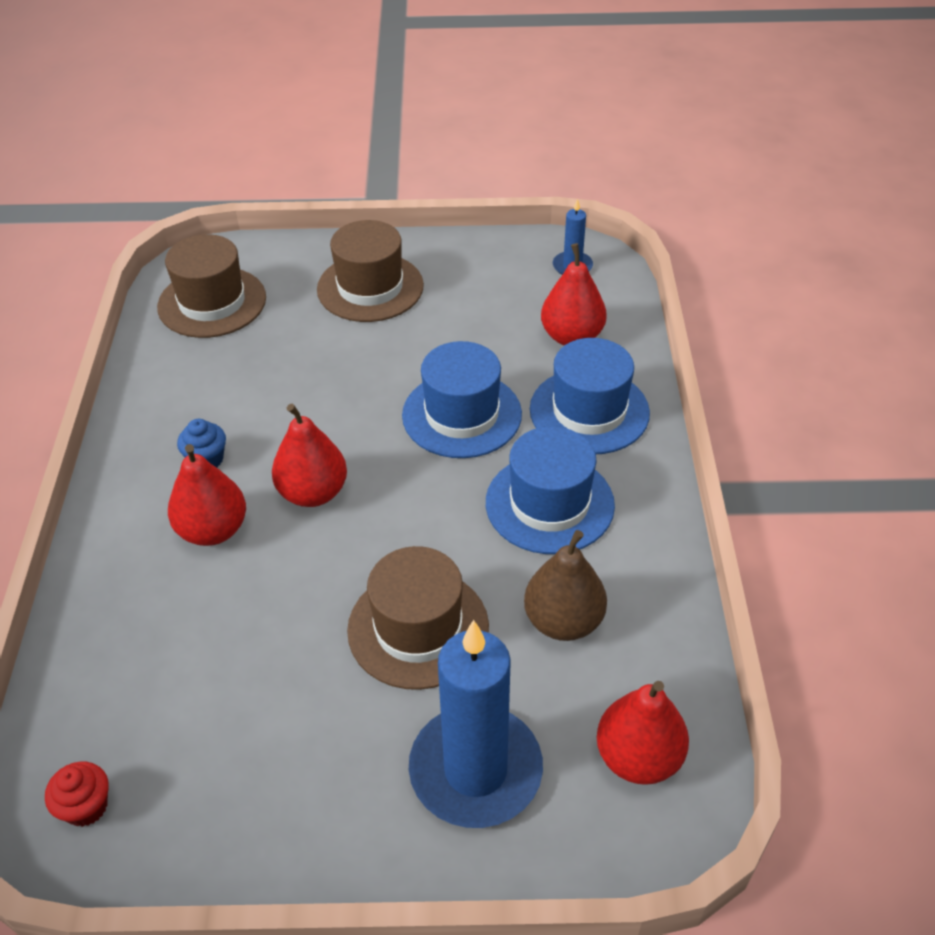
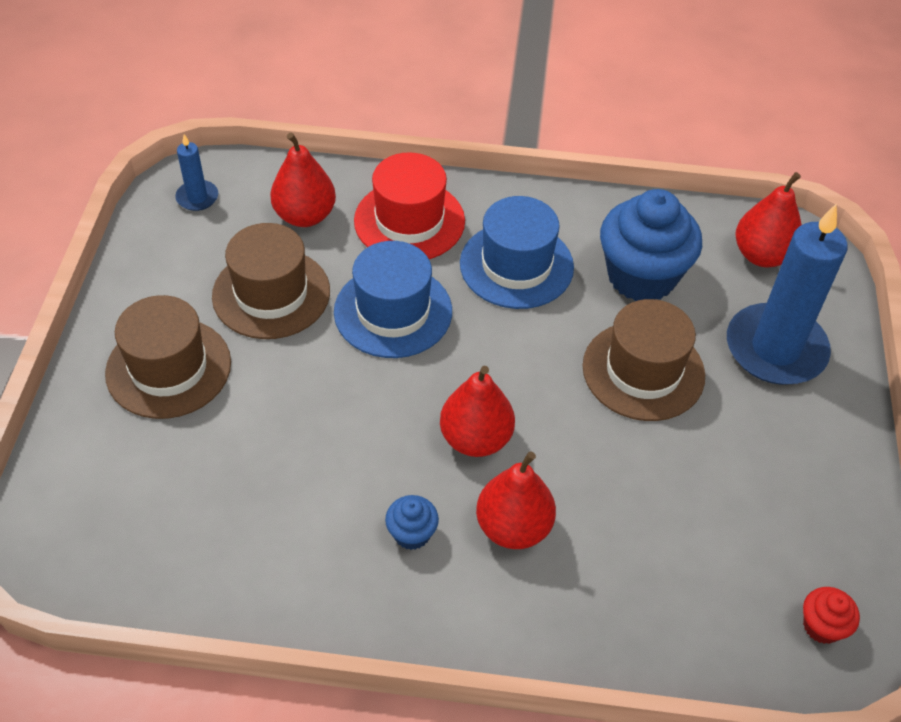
camera: 85 degrees left, 5 degrees up
brown hat [157,234,266,338] -> brown hat moved to [212,223,330,339]
brown pear [524,530,607,641] -> blue cupcake [600,189,702,301]
blue hat [530,338,650,454] -> red hat [354,152,465,259]

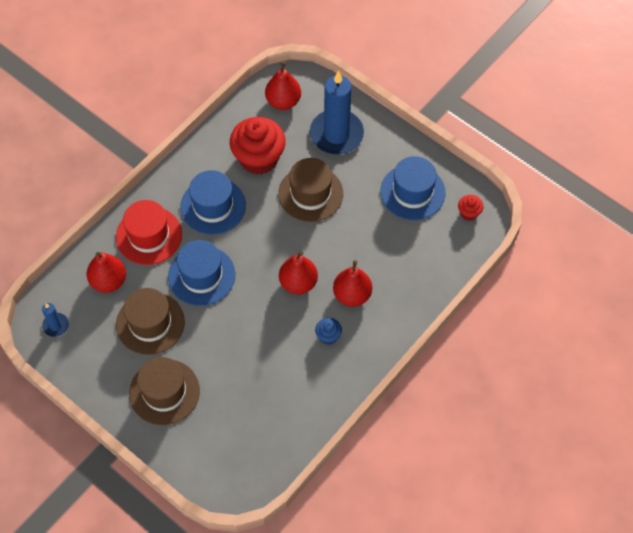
camera: 55 degrees left, 10 degrees up
blue cupcake [600,189,702,301] -> red cupcake [230,117,286,175]
none -> blue hat [380,156,446,220]

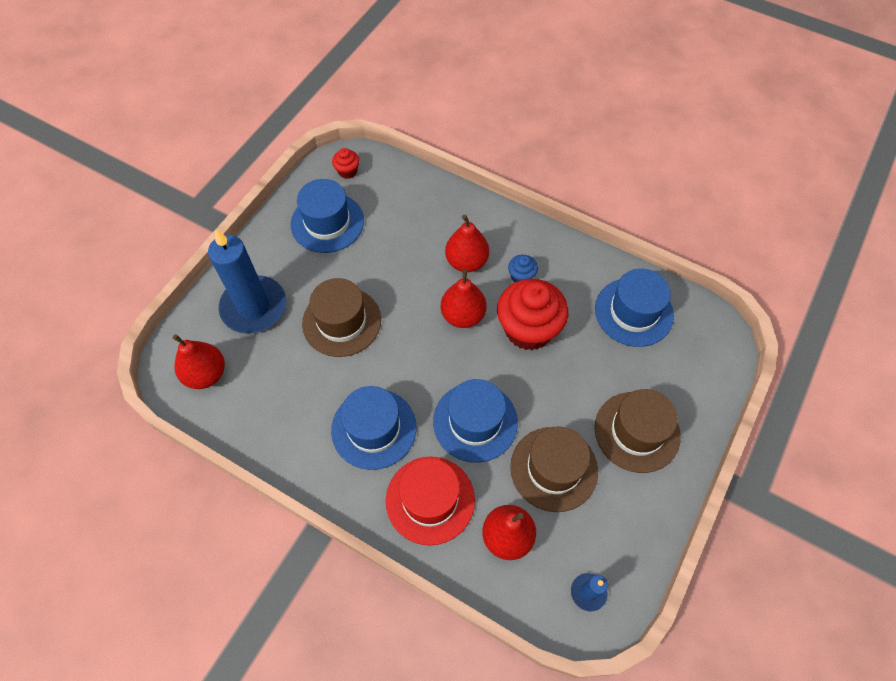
camera: 100 degrees left, 0 degrees up
red cupcake [230,117,286,175] -> red cupcake moved to [497,279,568,350]
none -> blue hat [595,269,674,347]

